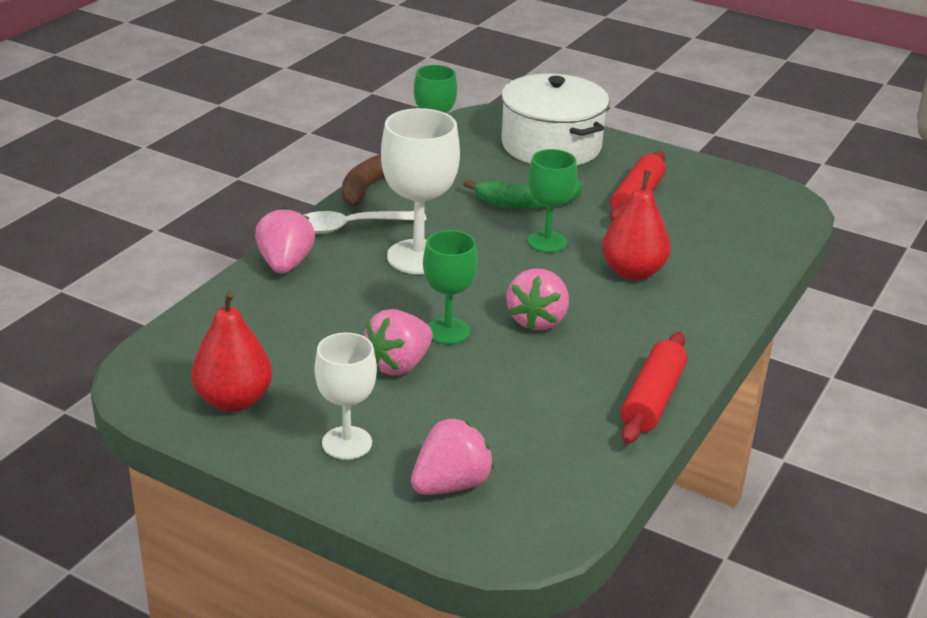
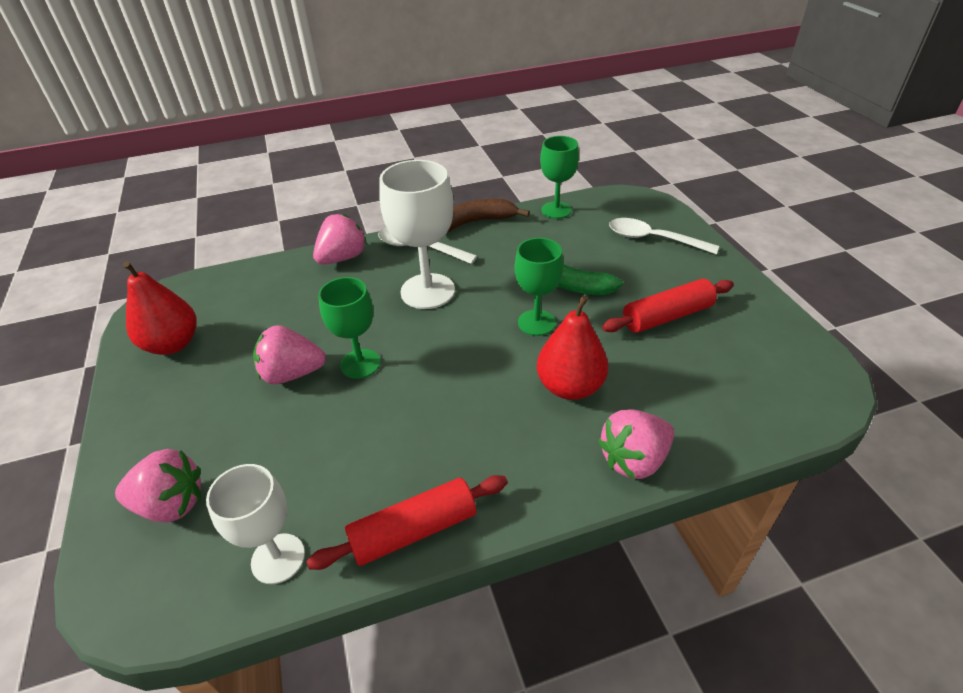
camera: 45 degrees right, 10 degrees up
white goblet [315,333,377,460] -> white goblet moved to [206,464,305,584]
white pot [501,74,609,165] -> white spoon [609,218,719,254]
pink strawberry [507,269,569,331] -> pink strawberry moved to [598,409,674,479]

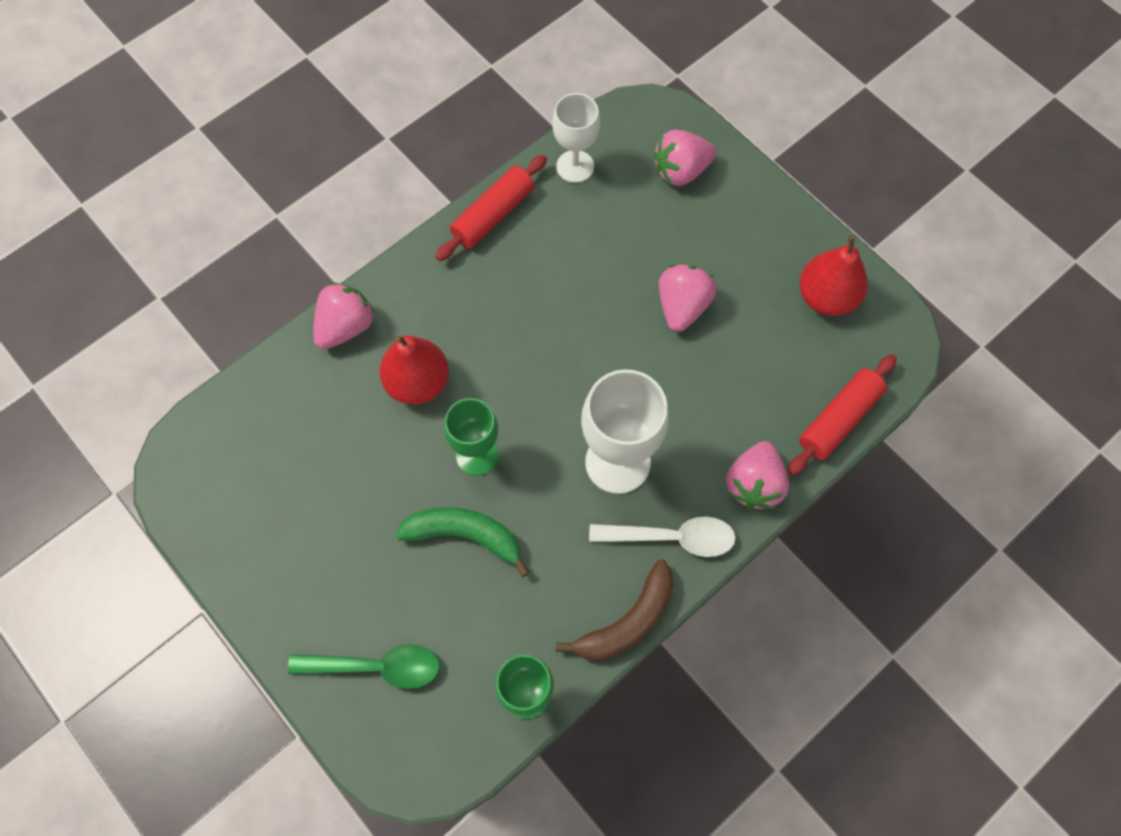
camera: 155 degrees right, 25 degrees up
pink strawberry [253,325,326,384] -> pink strawberry turned 45 degrees counterclockwise [659,264,716,332]
green goblet [318,277,380,379] -> none
red rolling pin [602,279,734,333] -> red rolling pin moved to [787,354,897,476]
white spoon [609,218,719,254] -> green spoon [288,645,440,689]

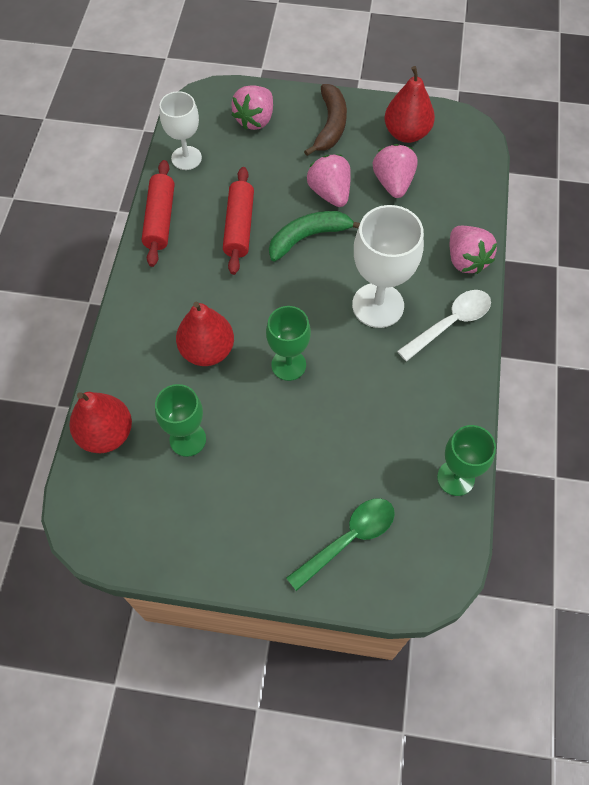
camera: 40 degrees left, 5 degrees down
pink strawberry [313,282,375,349] -> pink strawberry moved to [373,144,418,198]
green banana [395,507,530,577] -> green banana moved to [269,211,360,261]
brown banana [556,560,673,661] -> brown banana moved to [304,84,347,156]
red rolling pin [787,354,897,476] -> red rolling pin moved to [223,167,254,275]
none -> red pear [69,392,132,453]
none -> green goblet [155,384,206,457]

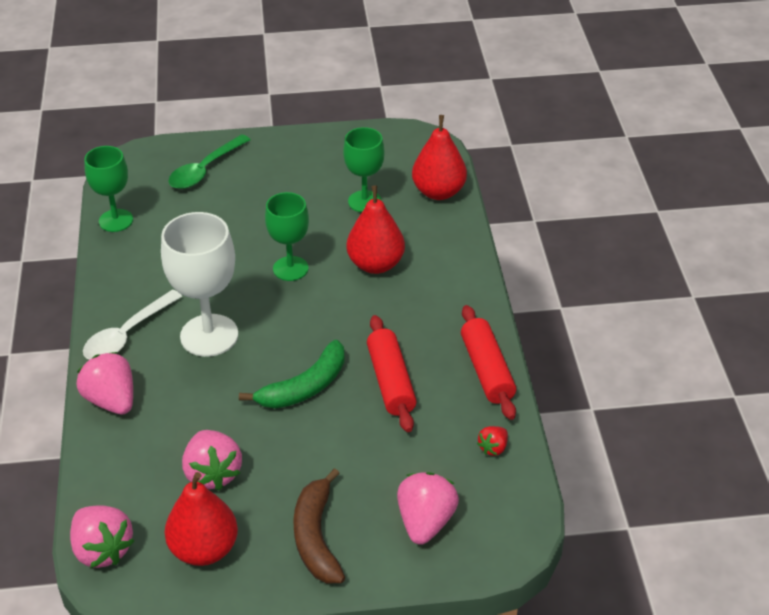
camera: 165 degrees right, 20 degrees down
white goblet [160,91,202,170] -> red strawberry [477,426,508,456]
pink strawberry [307,154,351,207] -> pink strawberry moved to [70,505,134,568]

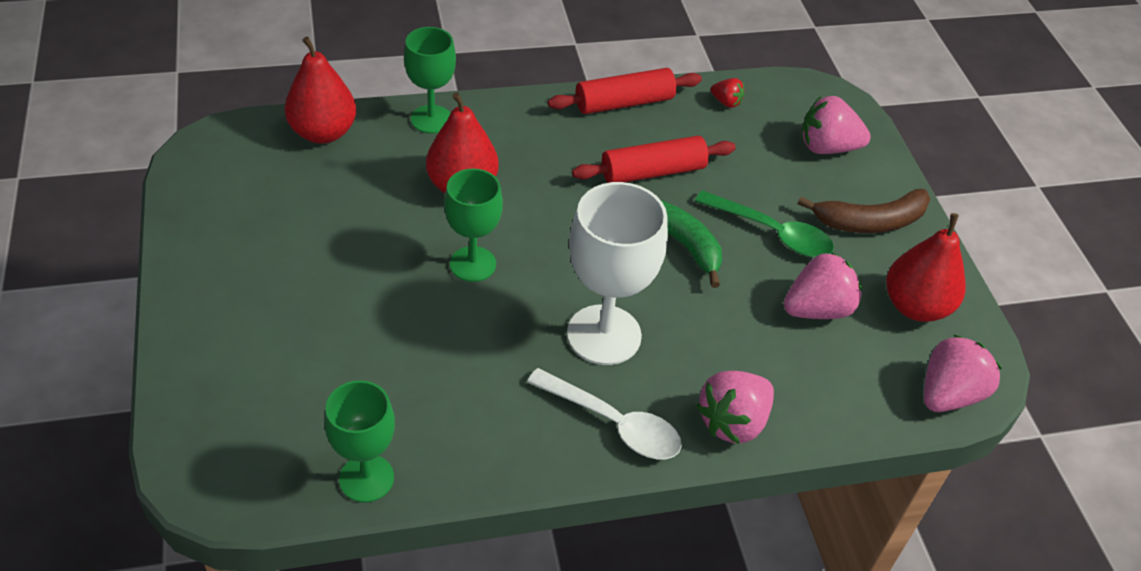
camera: 100 degrees left, 5 degrees up
green spoon [168,134,251,189] -> green spoon moved to [695,190,834,257]
green goblet [343,127,385,212] -> green goblet moved to [404,27,456,134]

